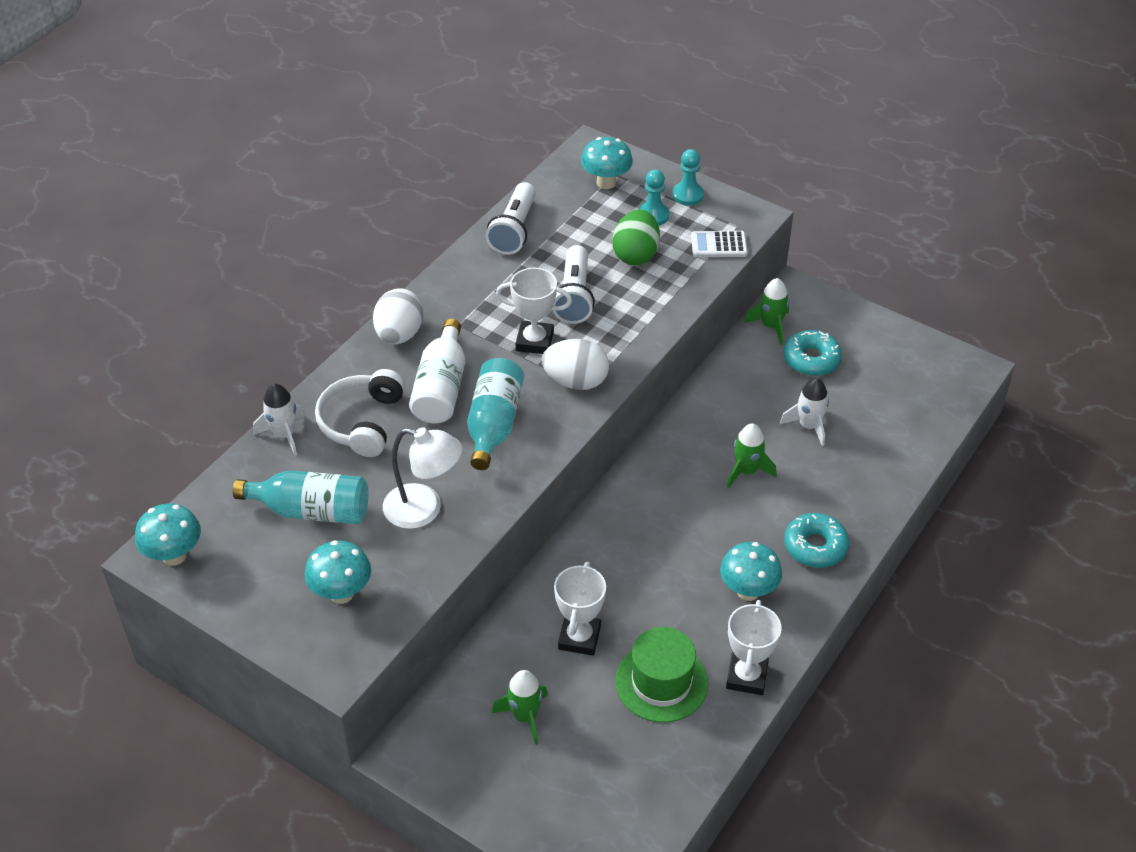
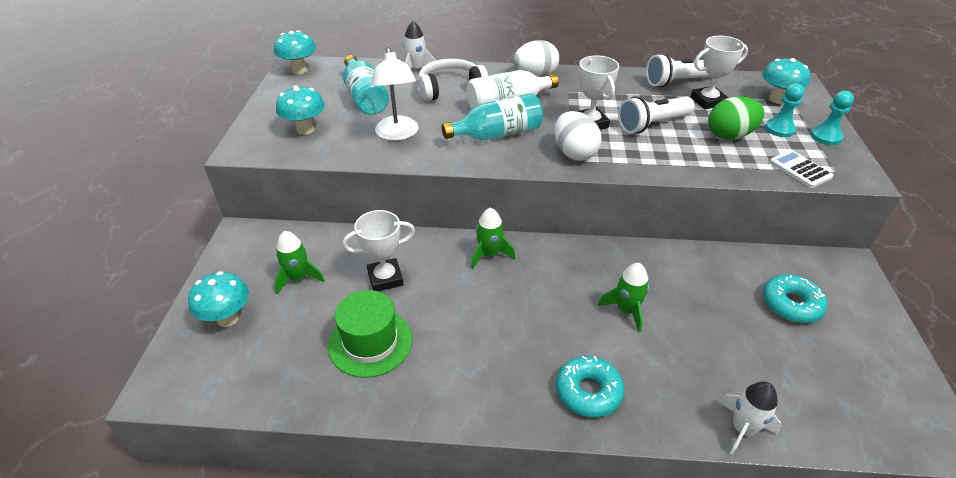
camera: 60 degrees right, 5 degrees down
turquoise mushroom [720,542,782,601] -> turquoise mushroom moved to [188,271,249,327]
white trophy [726,600,781,695] -> white trophy moved to [691,36,748,109]
green rocket [744,278,789,345] -> green rocket moved to [471,207,515,269]
white rocket [780,378,829,446] -> white rocket moved to [719,381,781,455]

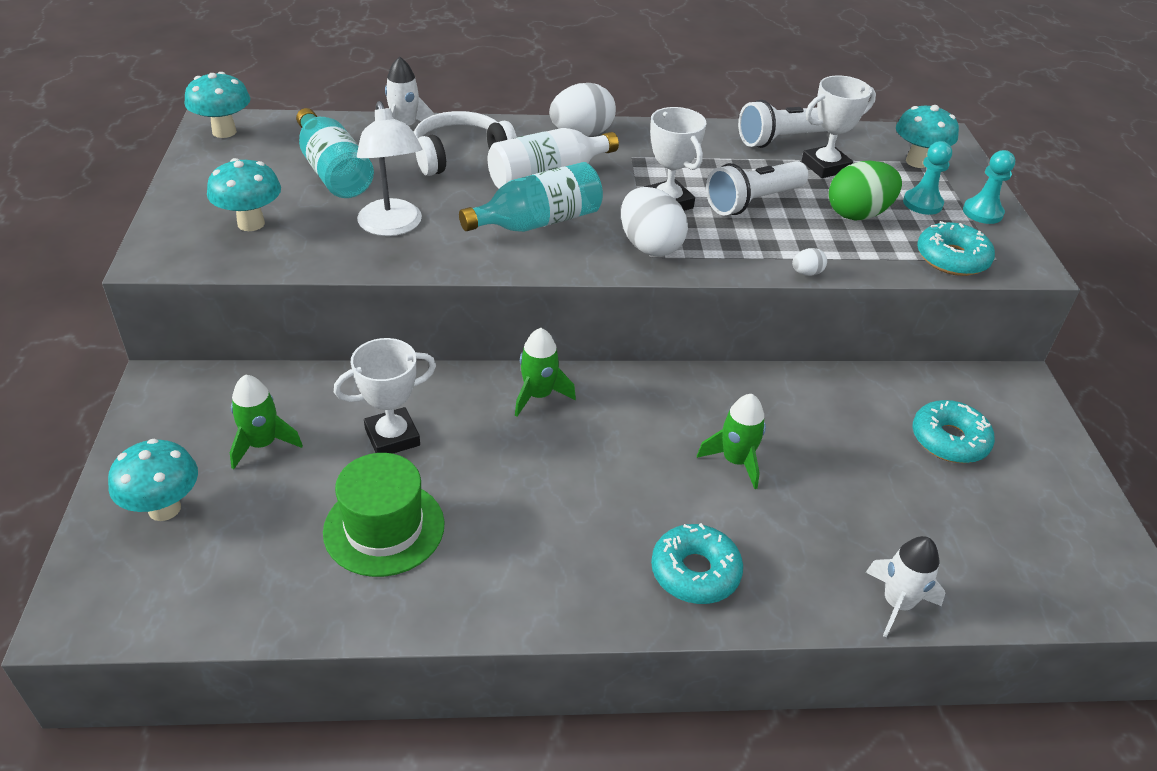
camera: 10 degrees left, 0 degrees up
white calculator [770,150,833,188] -> turquoise donut [917,221,995,276]
none -> white egg [792,248,827,276]

